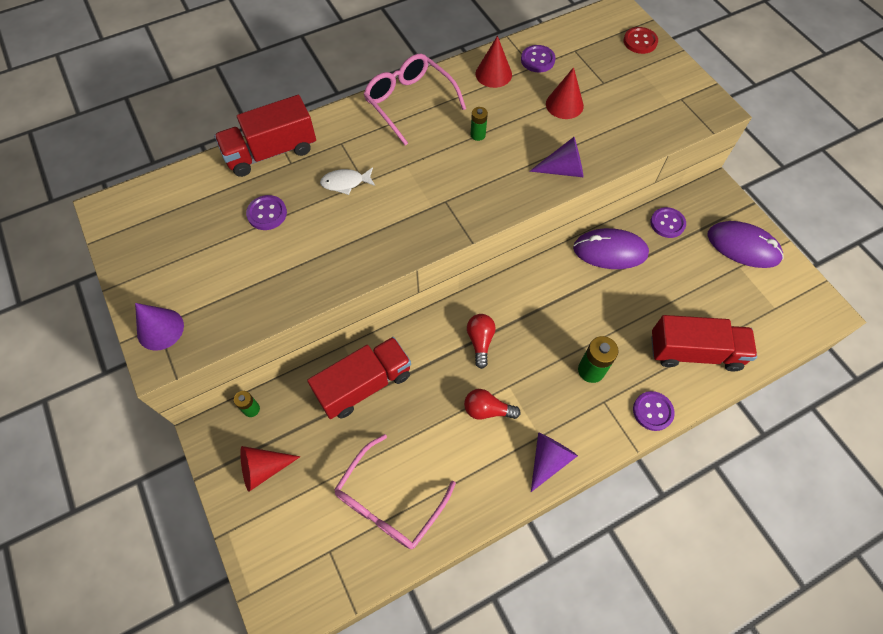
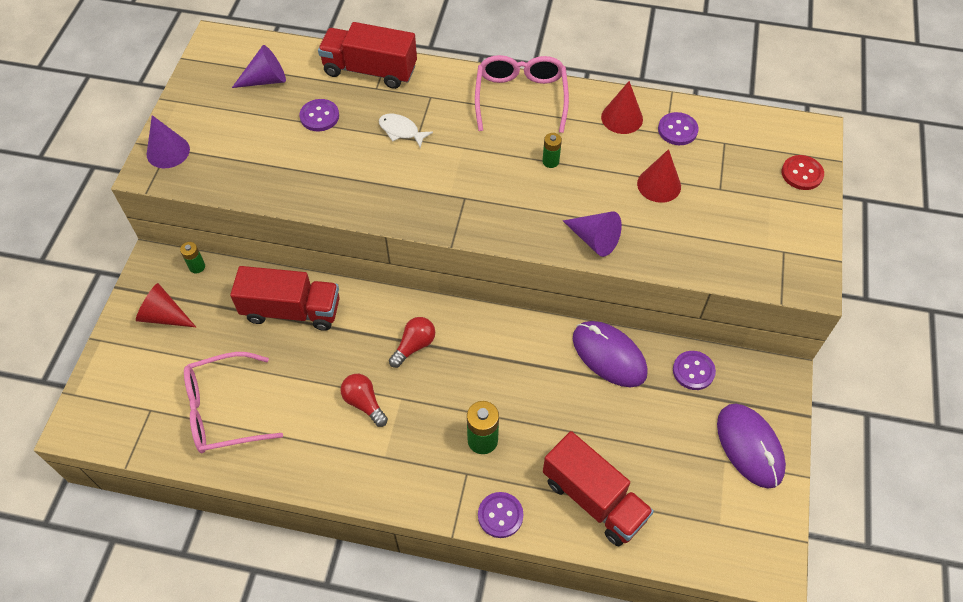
camera: 40 degrees right, 5 degrees down
purple cone [531,432,578,492] -> purple cone moved to [232,45,286,88]

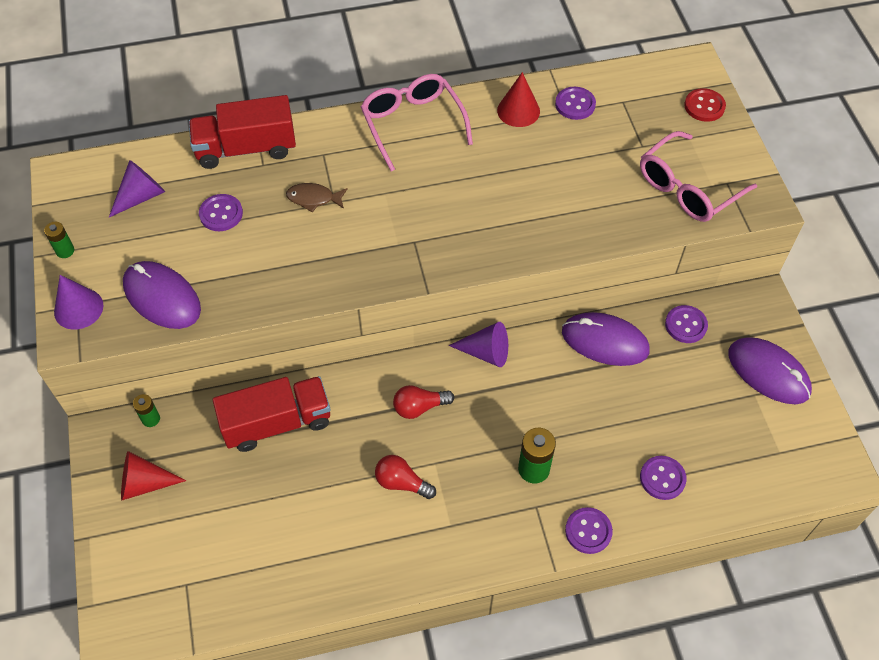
camera: 25 degrees left, 0 degrees up
pink glasses [184,352,283,453] -> pink glasses moved to [640,131,757,222]
white fish [379,114,433,148] -> brown fish [286,183,348,213]
red light bulb [389,317,435,368] -> red light bulb turned 120 degrees counterclockwise [393,385,454,419]
green battery [542,133,562,168] -> green battery moved to [44,222,74,258]
red truck [543,431,654,546] -> purple button [640,456,687,500]
purple cone [563,211,622,257] -> purple cone moved to [449,322,508,367]
red cone [637,149,681,203] -> none
none -> purple mouse [123,261,201,329]

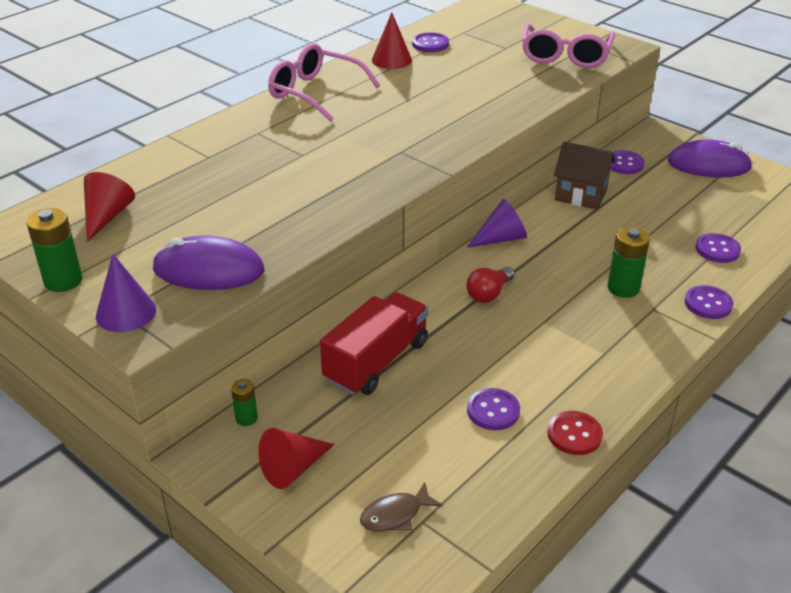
camera: 35 degrees left, 20 degrees down
green battery [44,222,74,258] -> green battery [26,208,82,292], size x1.68
purple cone [109,160,165,217] -> red cone [84,172,135,242]
red truck [189,95,296,169] -> none
purple button [199,194,243,231] -> purple button moved to [467,388,520,430]
brown fish [286,183,348,213] -> brown fish moved to [360,482,443,531]
red light bulb [375,455,436,499] -> none
purple mouse [562,312,650,366] -> brown house [554,142,615,210]
red button [684,88,726,122] -> red button moved to [547,411,603,455]

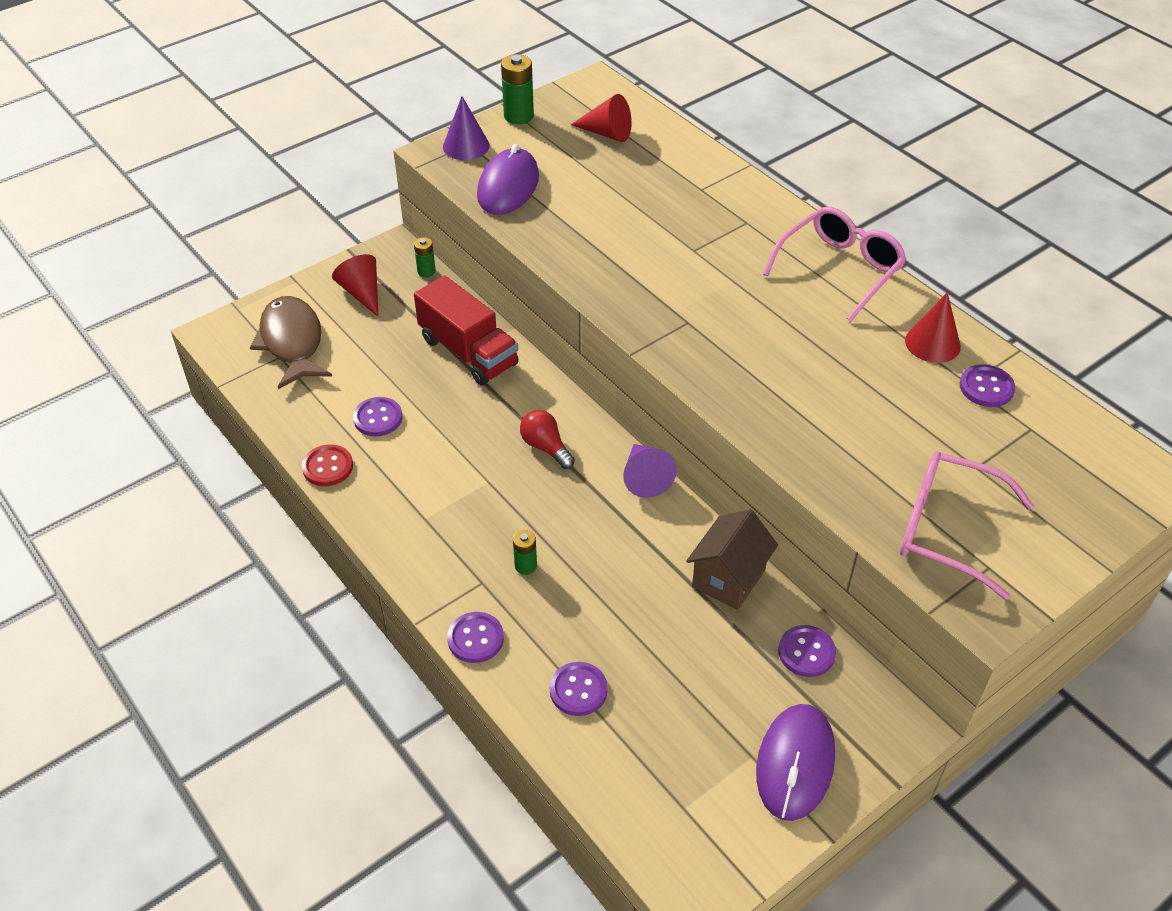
camera: 100 degrees right, 10 degrees up
brown fish [360,482,443,531] -> brown fish [250,296,332,389], size x1.93
green battery [608,227,650,298] -> green battery [513,530,537,575], size x0.59

